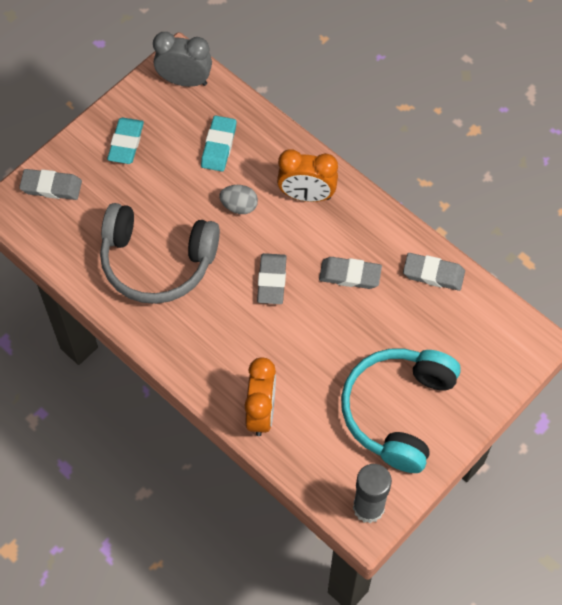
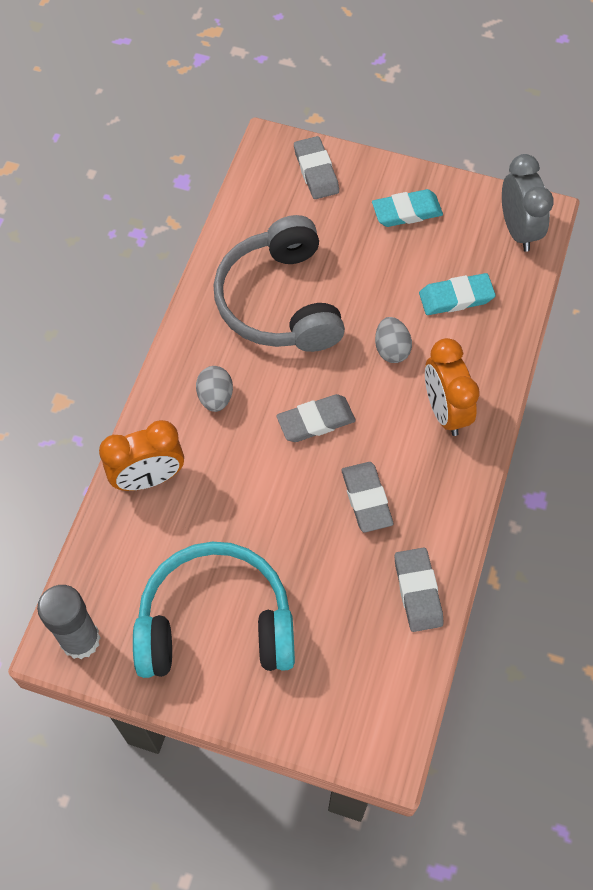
camera: 65 degrees right, 0 degrees up
none -> grey egg [196,366,233,412]

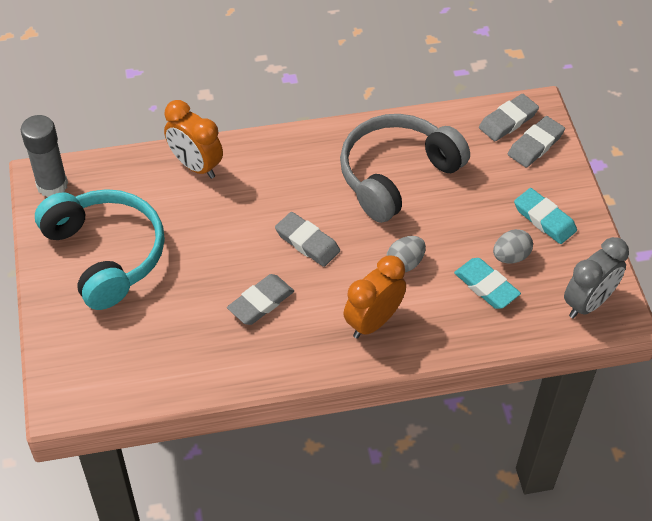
camera: 60 degrees right, 10 degrees down
grey egg [196,366,233,412] -> grey egg moved to [493,229,533,264]
grey eraser [395,548,444,632] -> grey eraser moved to [479,94,539,141]

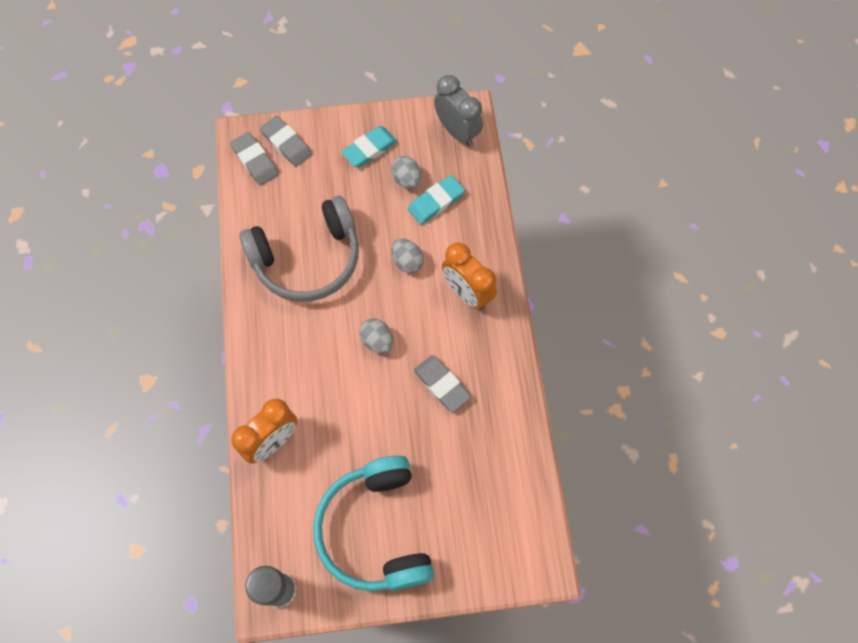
camera: 85 degrees left, 15 degrees up
turquoise headphones [35,189,165,310] -> turquoise headphones turned 75 degrees counterclockwise [313,456,434,591]
grey eraser [275,212,340,267] -> grey egg [359,318,394,354]
grey headphones [340,114,470,223] -> grey headphones turned 75 degrees counterclockwise [239,196,359,302]

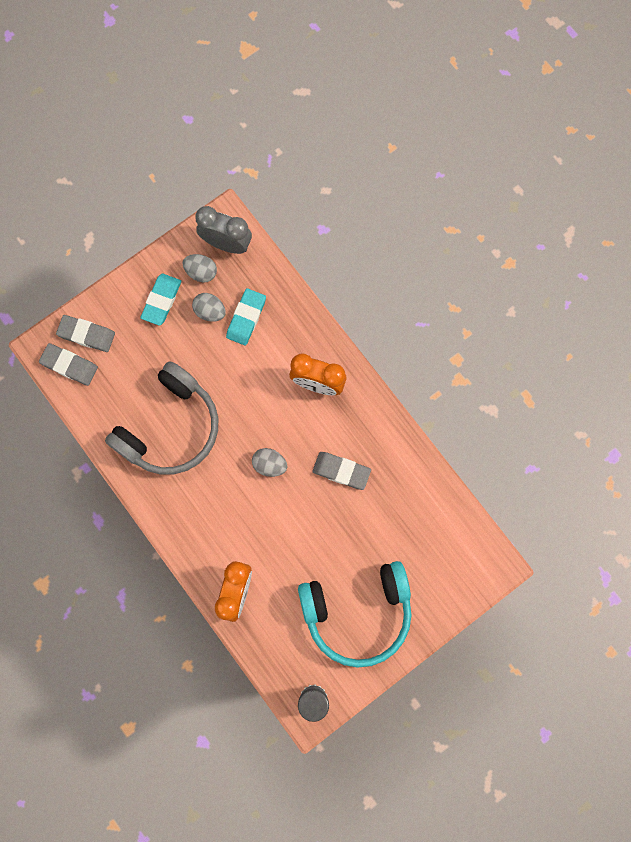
camera: 30 degrees left, 10 degrees up
turquoise headphones [313,456,434,591] -> turquoise headphones turned 60 degrees counterclockwise [298,561,412,668]
grey egg [391,238,424,274] -> grey egg moved to [182,254,217,283]

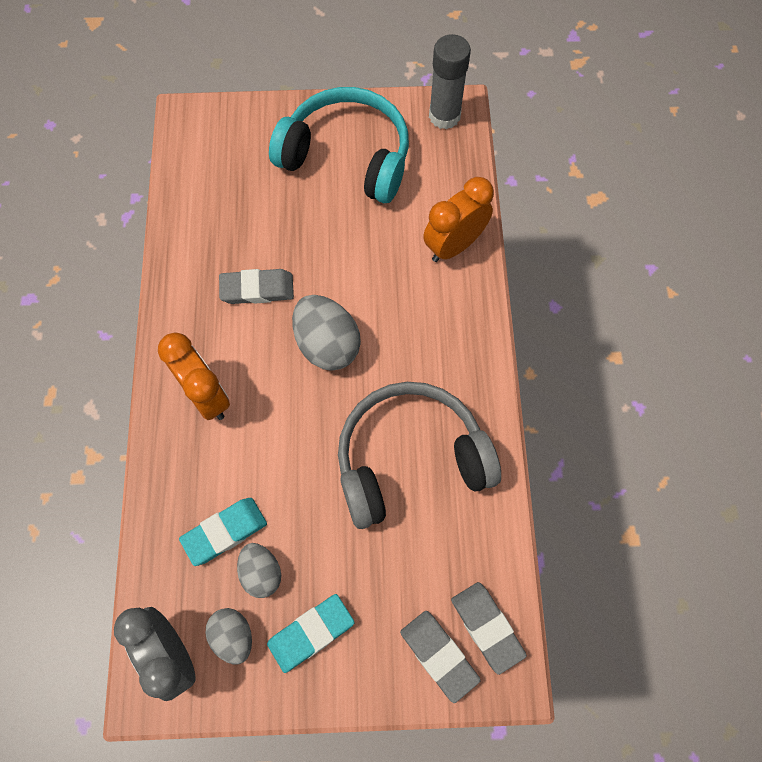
camera: 145 degrees left, 10 degrees down
grey egg [252,448,287,477] -> grey egg [292,295,361,371], size x1.64
grey eraser [312,452,371,490] -> grey eraser turned 60 degrees counterclockwise [219,269,294,304]

